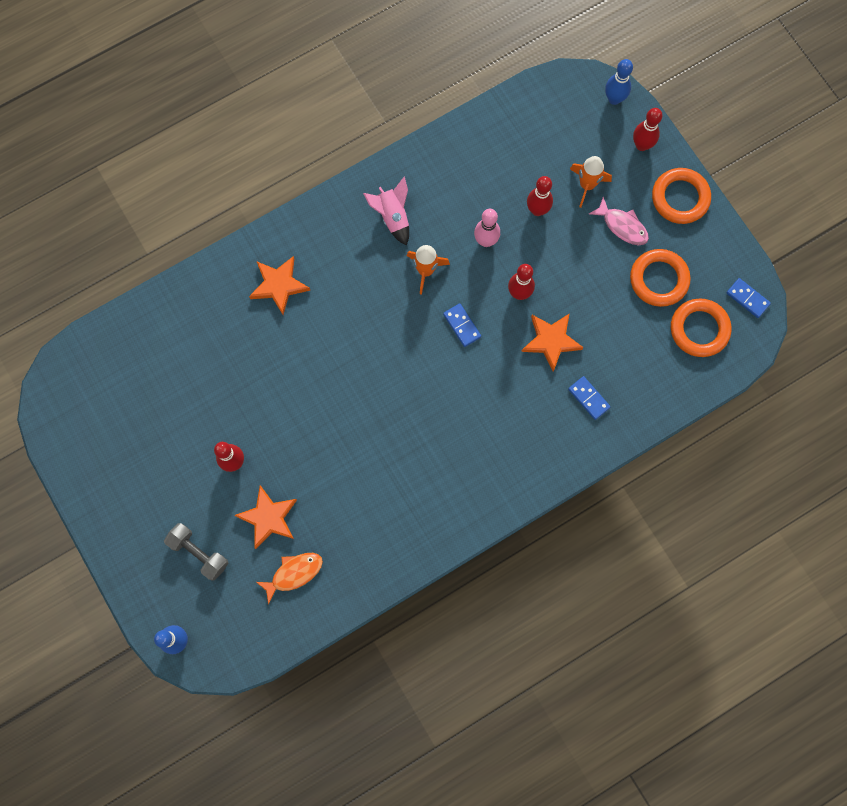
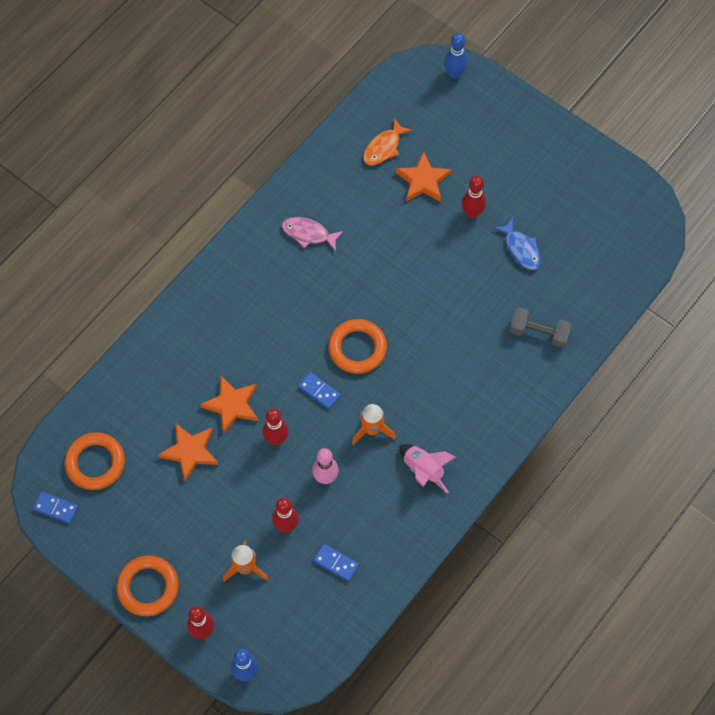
camera: 160 degrees right, 10 degrees down
grey dumbbell [164,523,228,581] -> grey dumbbell moved to [510,307,572,348]
orange star [249,256,310,315] -> orange star moved to [158,424,219,481]
blue domino [568,376,610,420] -> blue domino moved to [313,544,359,581]
pink fish [589,197,649,245] -> pink fish moved to [282,217,343,251]
orange ring [630,249,691,307] -> orange ring moved to [328,319,387,374]
none -> blue fish [494,218,541,270]

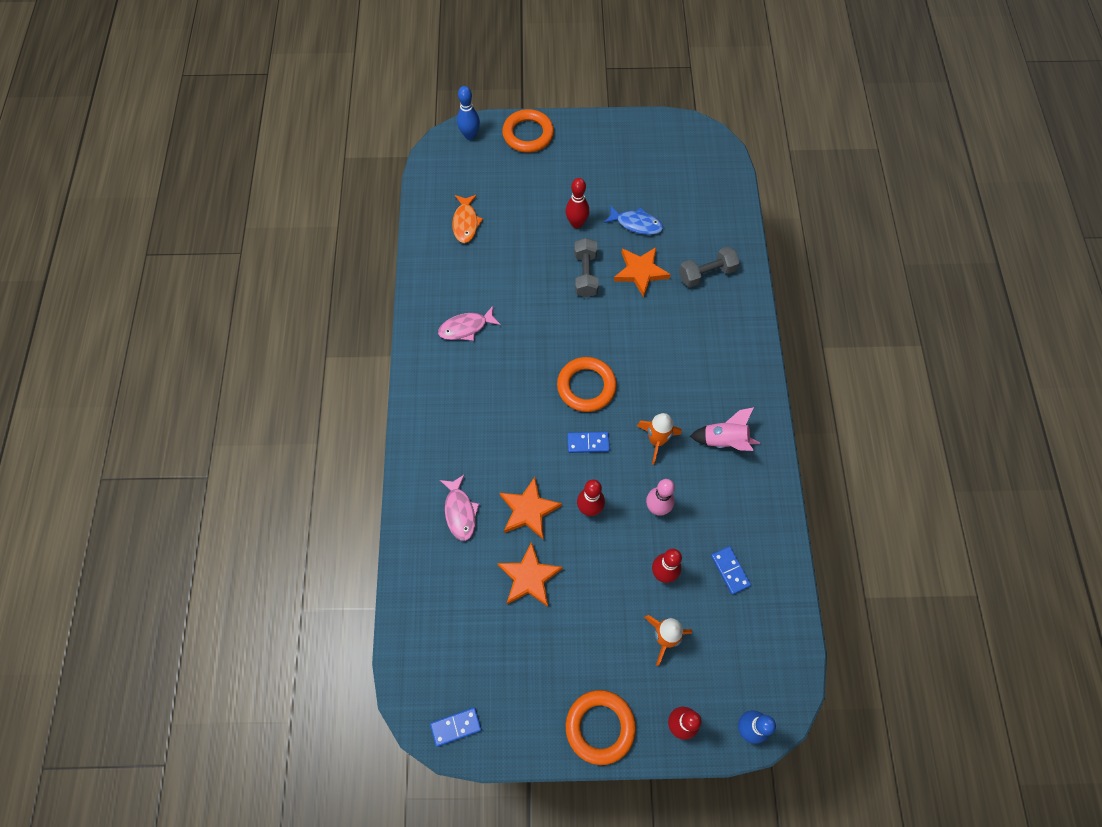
camera: 40 degrees left, 0 degrees up
orange ring [65,432,125,490] -> orange ring moved to [502,109,554,153]
blue domino [313,544,359,581] -> blue domino turned 75 degrees clockwise [711,546,751,595]
orange star [395,152,452,202] -> orange star moved to [614,247,671,298]
none -> pink fish [440,474,479,541]
none -> grey dumbbell [574,238,599,297]

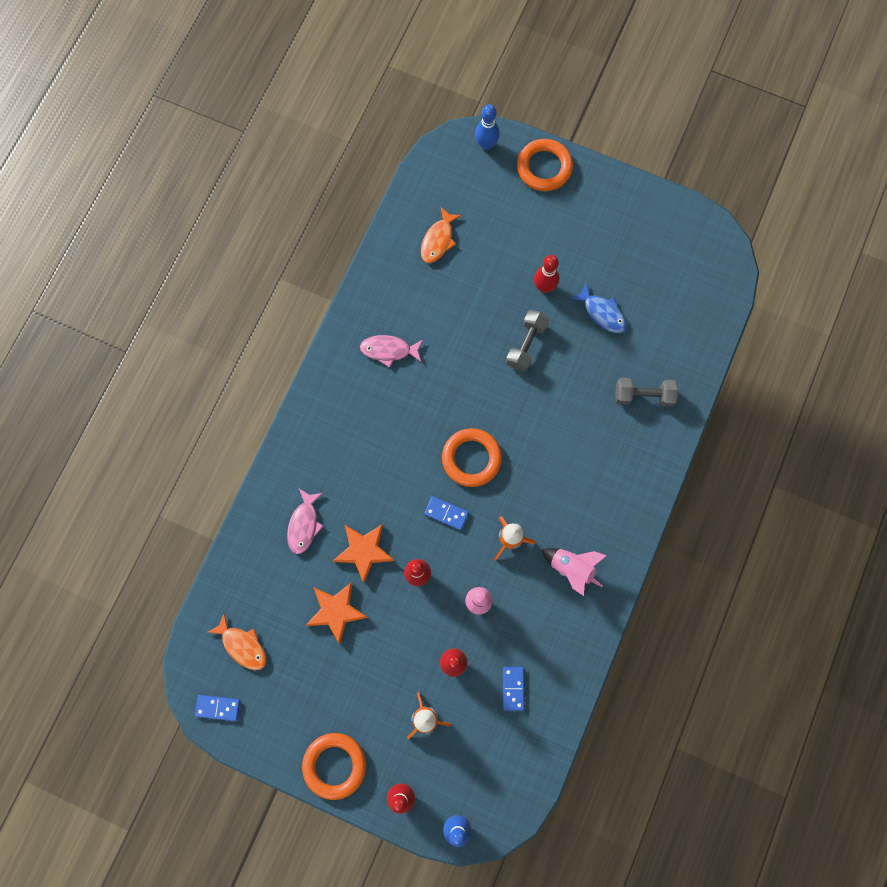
camera: 25 degrees right, 10 degrees up
orange star [614,247,671,298] -> none
none -> orange fish [208,613,266,670]

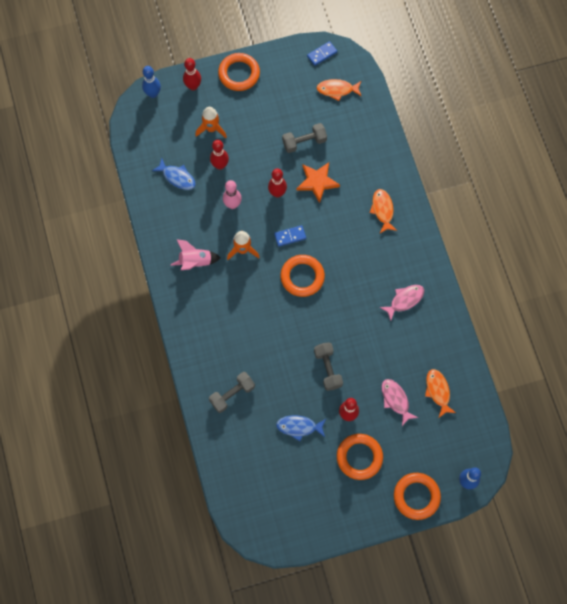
camera: 140 degrees right, 5 degrees down
pink fish [287,489,323,554] -> pink fish moved to [382,379,418,426]
orange star [305,582,368,645] -> grey dumbbell [282,123,327,153]
blue domino [503,667,524,711] -> blue fish [152,158,196,190]
none -> orange ring [337,434,383,480]
none -> orange fish [370,189,397,233]

